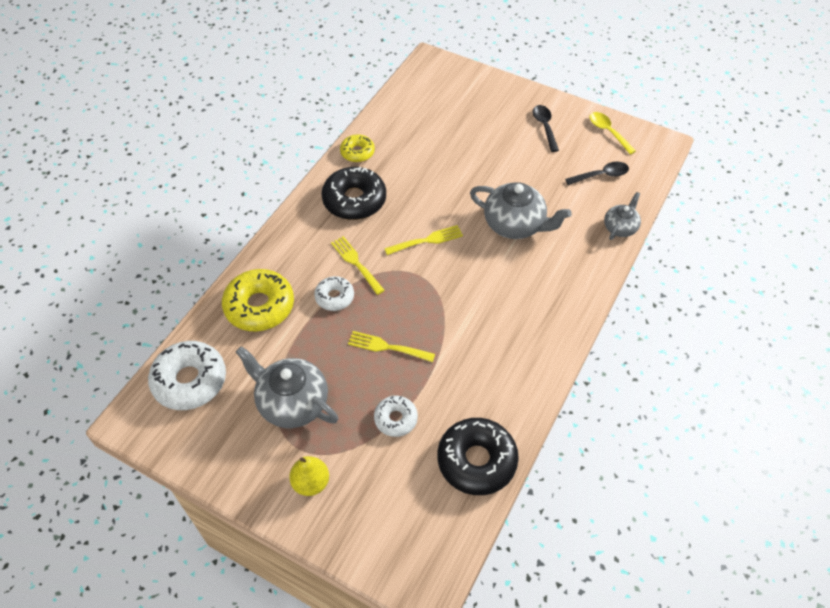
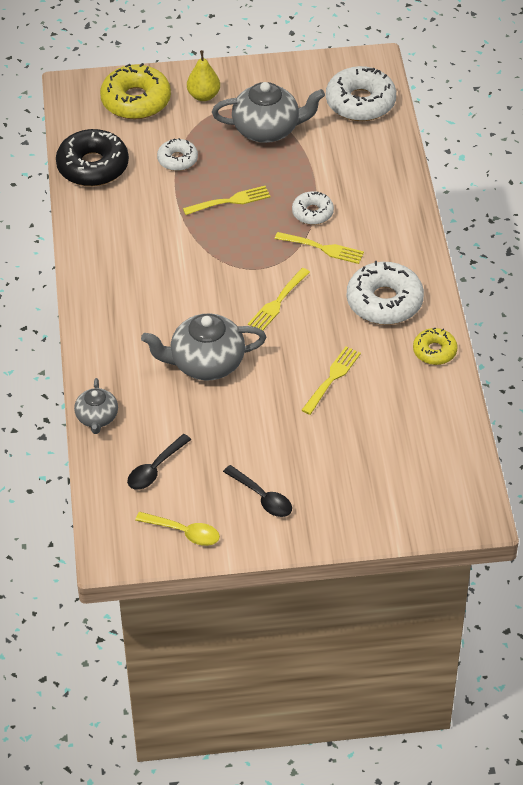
camera: 145 degrees right, 5 degrees down
yellow donut [222,269,294,331] -> yellow donut moved to [100,63,171,119]
black donut [321,167,386,220] -> white donut [347,261,424,325]
none -> yellow fork [302,346,361,415]

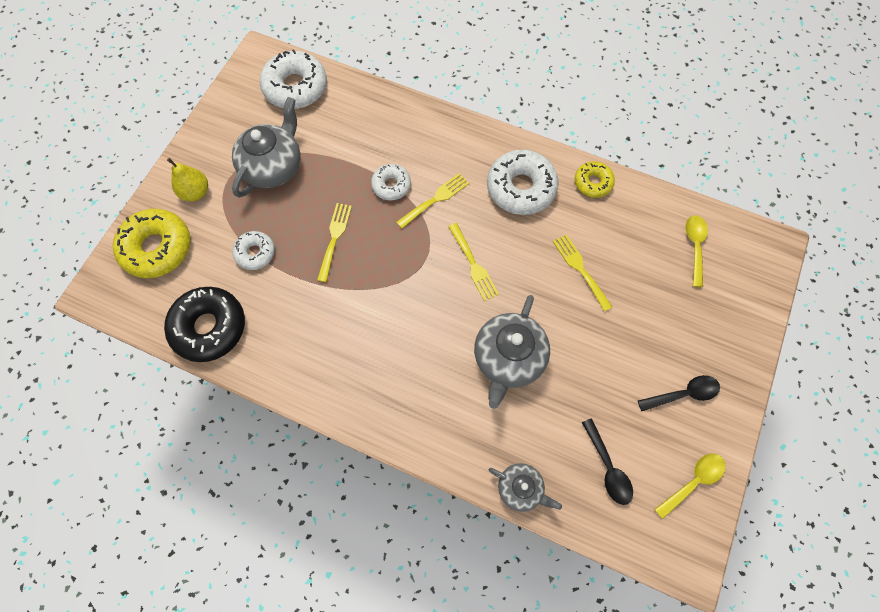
camera: 60 degrees left, 20 degrees up
none -> yellow spoon [685,215,708,287]

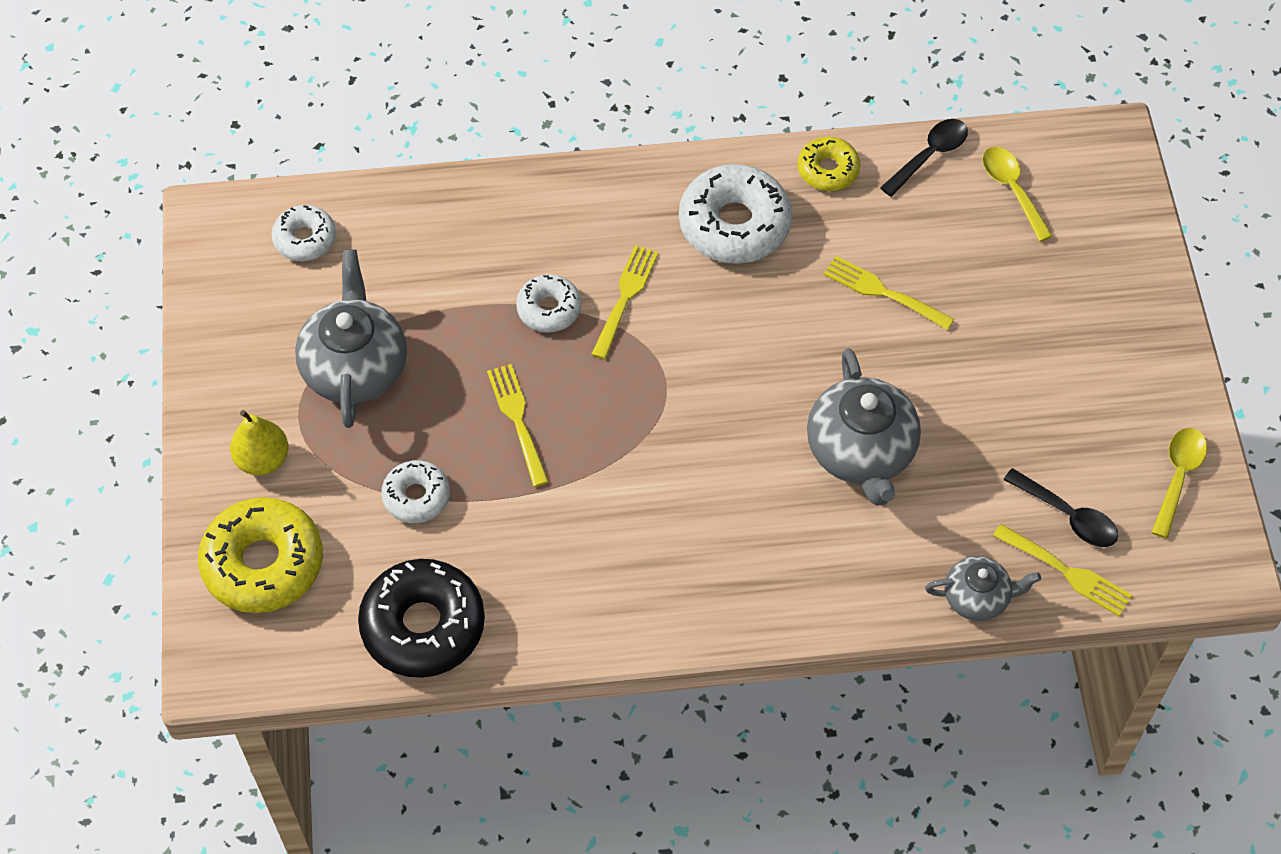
camera: 30 degrees left, 10 degrees down
white donut [260,49,327,109] -> white donut [272,205,336,261], size x0.56
yellow fork [448,223,499,301] -> yellow fork moved to [993,524,1132,616]
black spoon [638,375,720,411] -> black spoon moved to [880,119,968,197]

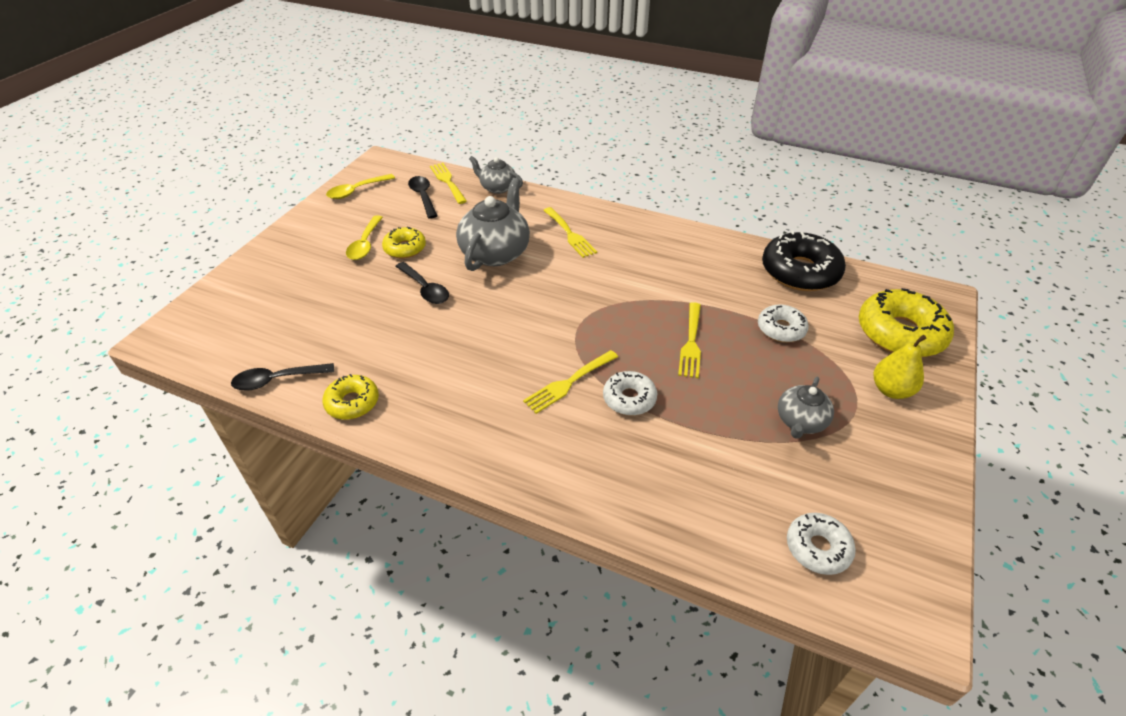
camera: 150 degrees left, 15 degrees down
grey teapot [295,250,407,428] -> grey teapot [778,377,834,439], size x0.58
white donut [679,164,792,264] -> none
yellow fork [824,256,954,330] -> yellow fork moved to [543,207,597,258]
yellow spoon [982,147,1053,242] -> yellow spoon moved to [346,215,383,260]
none -> yellow donut [382,227,426,259]
none -> black spoon [395,262,449,304]

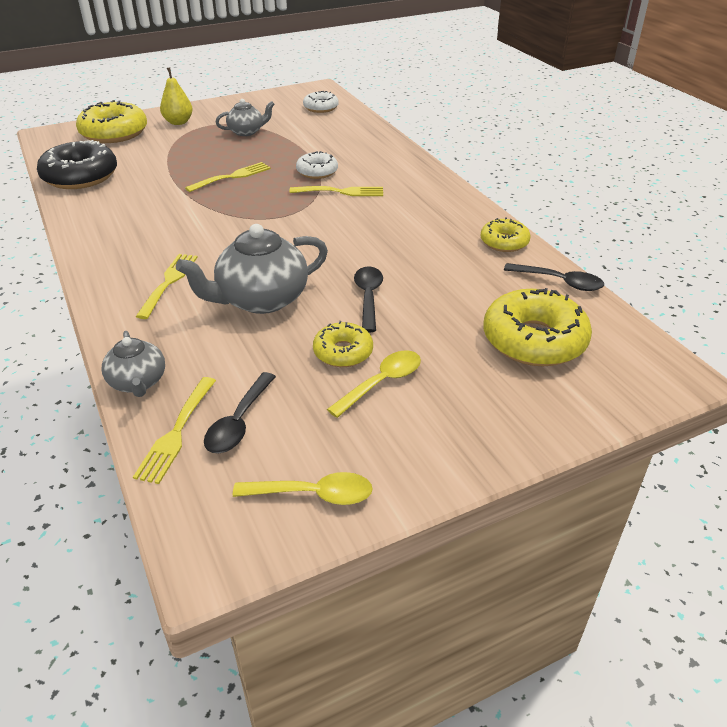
camera: 140 degrees left, 5 degrees down
white donut [758,304,809,342] -> none
none -> yellow donut [483,288,592,366]

